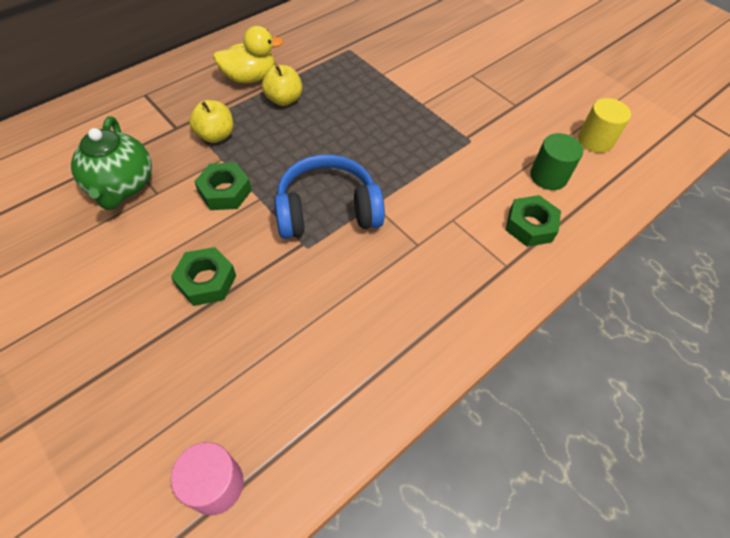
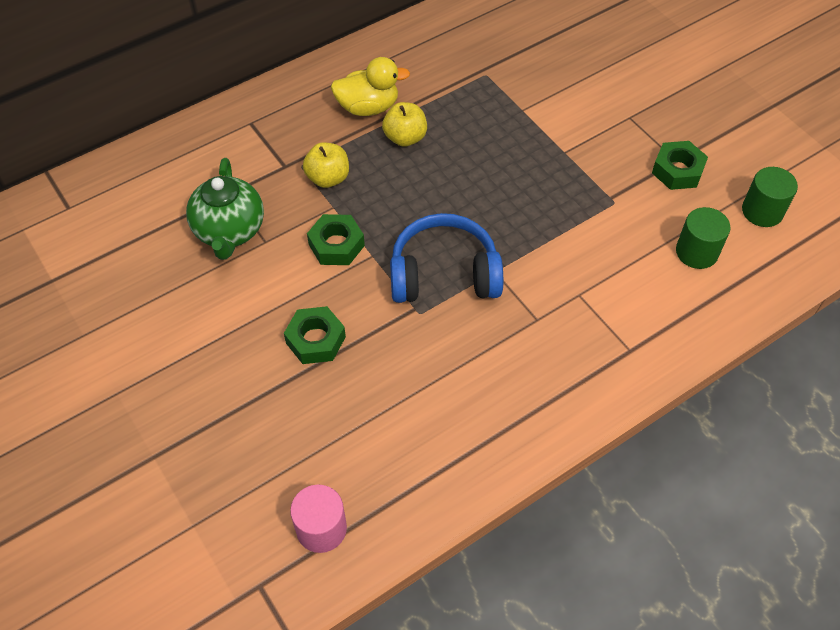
camera: 10 degrees right, 0 degrees up
green nut [506,195,561,247] -> green nut moved to [652,141,708,190]
yellow cylinder [578,98,631,153] -> green cylinder [742,167,798,227]

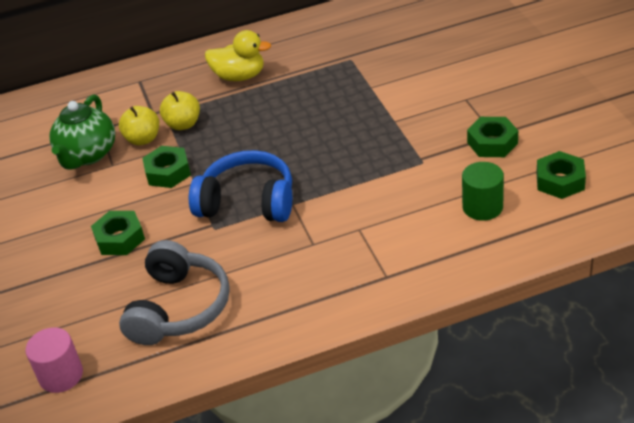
camera: 20 degrees right, 15 degrees down
yellow apple [382,102,427,147] -> yellow apple moved to [119,106,159,145]
green cylinder [742,167,798,227] -> green nut [536,151,586,199]
none -> grey headphones [119,240,230,345]

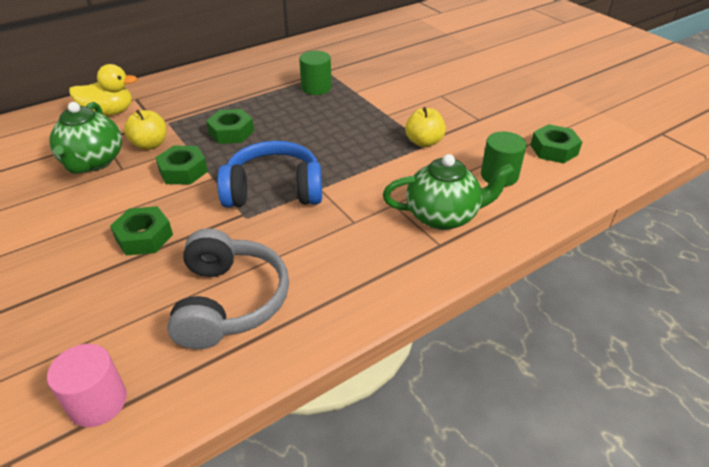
camera: 20 degrees left, 0 degrees up
yellow apple [160,91,200,130] -> yellow apple moved to [405,107,446,147]
yellow duck [205,30,271,81] -> yellow duck moved to [69,64,137,116]
green nut [467,117,518,157] -> green nut moved to [206,109,254,144]
none -> green cylinder [299,51,332,95]
none -> green teapot [382,154,515,230]

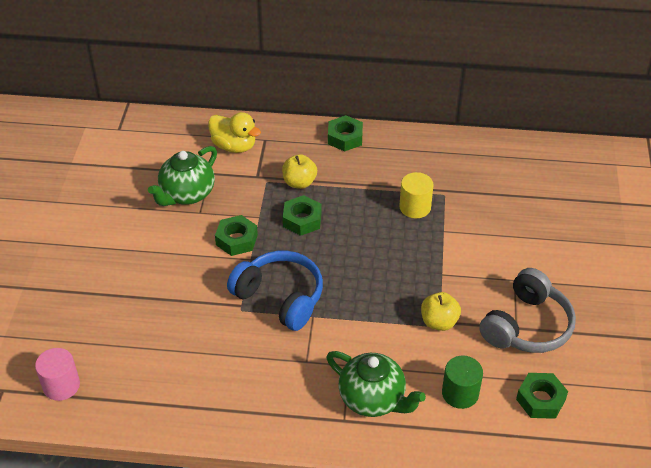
camera: 40 degrees right, 5 degrees up
green nut [110,206,173,255] -> green nut moved to [328,115,363,152]
yellow apple [124,109,166,150] -> yellow apple moved to [282,154,317,189]
grey headphones [167,228,289,349] -> grey headphones moved to [479,268,576,353]
green cylinder [299,51,332,95] -> yellow cylinder [399,172,434,218]

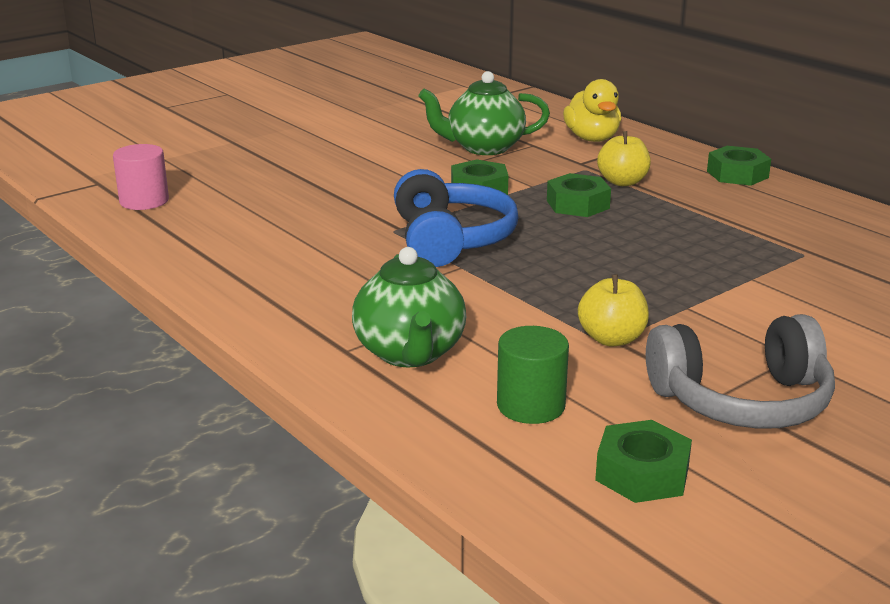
camera: 45 degrees right, 20 degrees down
yellow cylinder [399,172,434,218] -> none

